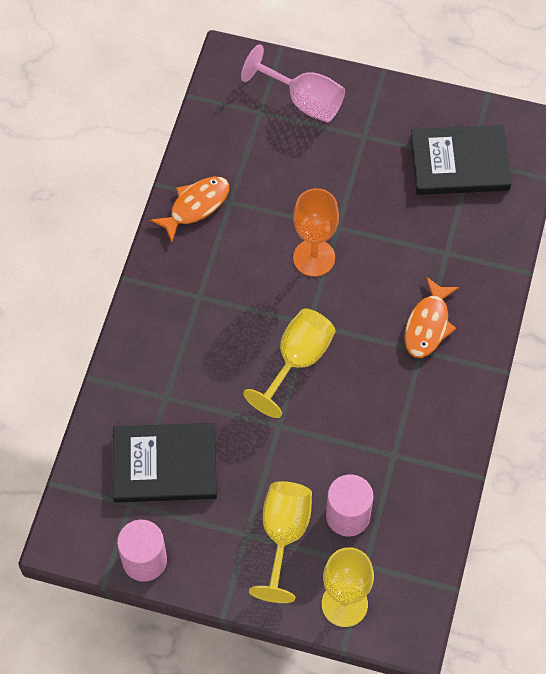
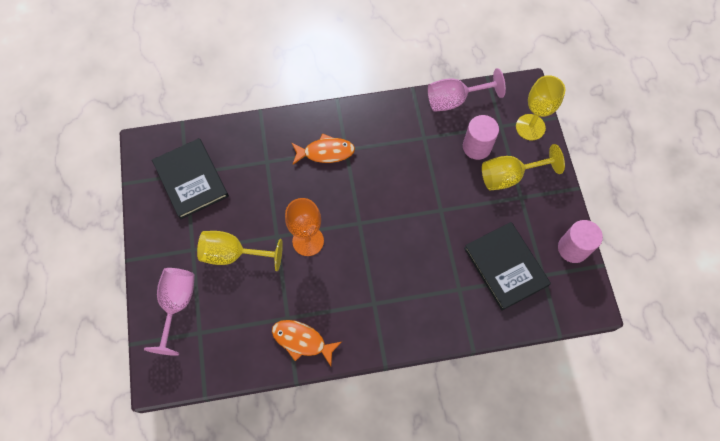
camera: 115 degrees left, 5 degrees up
yellow goblet [243,308,335,418] -> yellow goblet moved to [197,231,283,271]
none -> pink goblet [428,68,506,112]

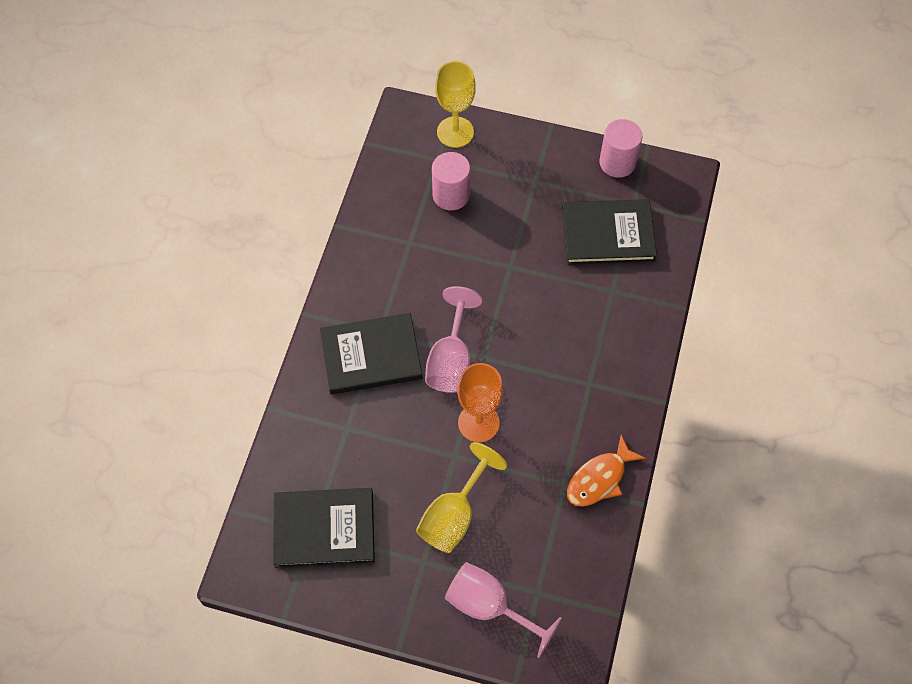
camera: 65 degrees left, 5 degrees down
orange fish [292,133,355,164] -> black book [320,313,422,394]
pink goblet [428,68,506,112] -> pink goblet moved to [425,286,482,393]
yellow goblet [482,144,565,190] -> none

